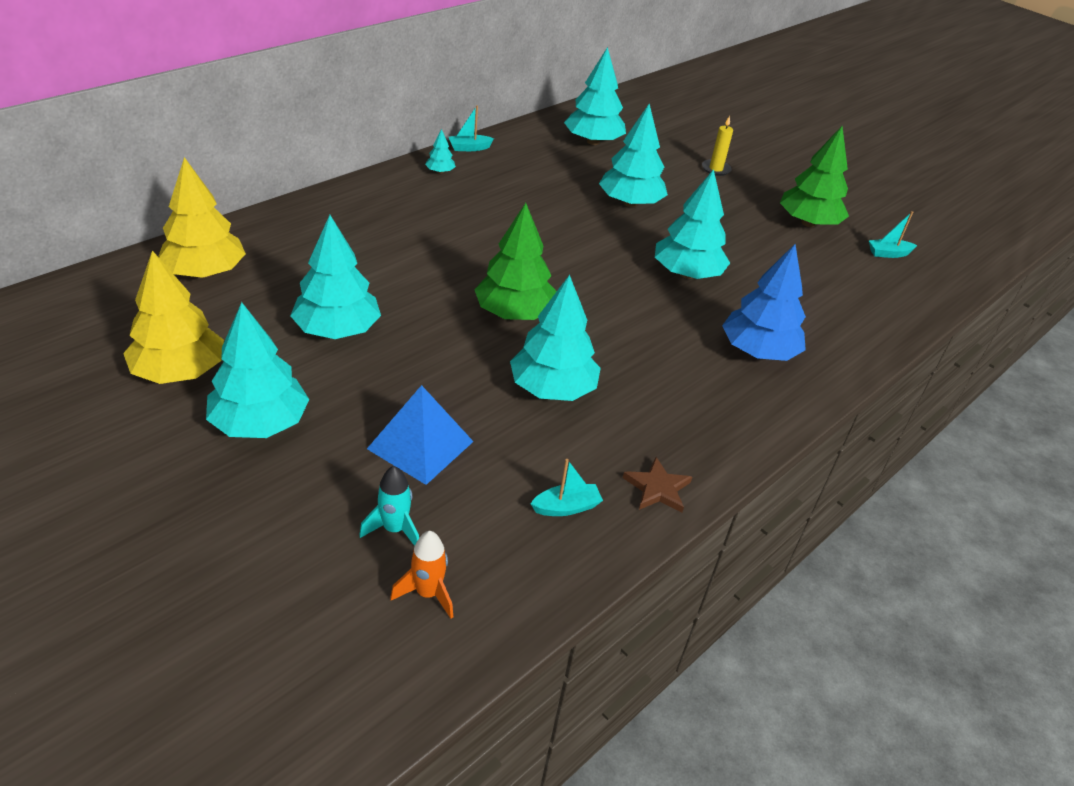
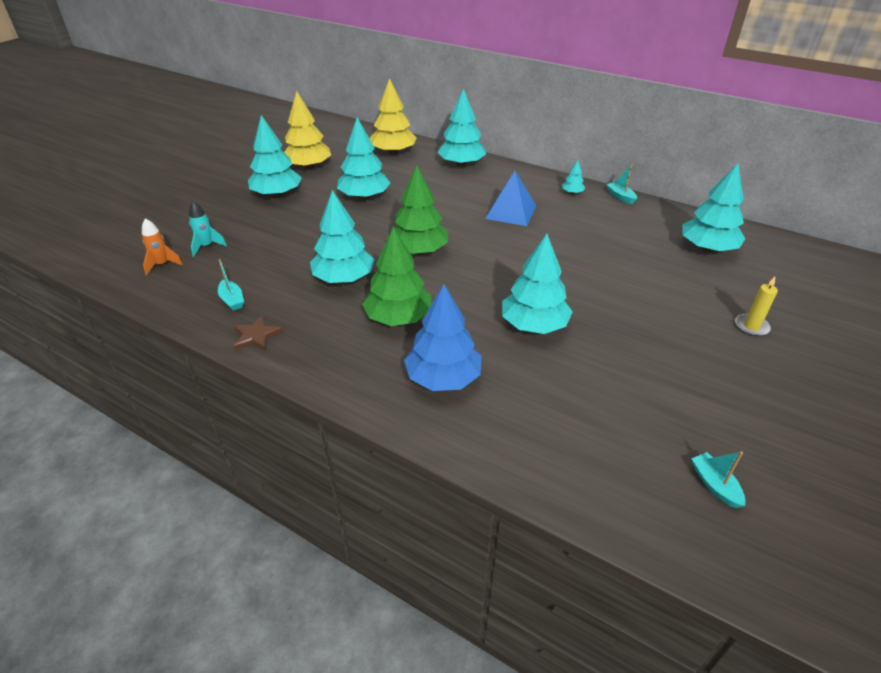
camera: 80 degrees right, 0 degrees up
blue pyramid [367,385,474,485] -> blue pyramid moved to [485,171,536,226]
turquoise tree [599,104,668,207] -> turquoise tree moved to [437,88,486,167]
green tree [780,126,849,227] -> green tree moved to [362,227,432,326]

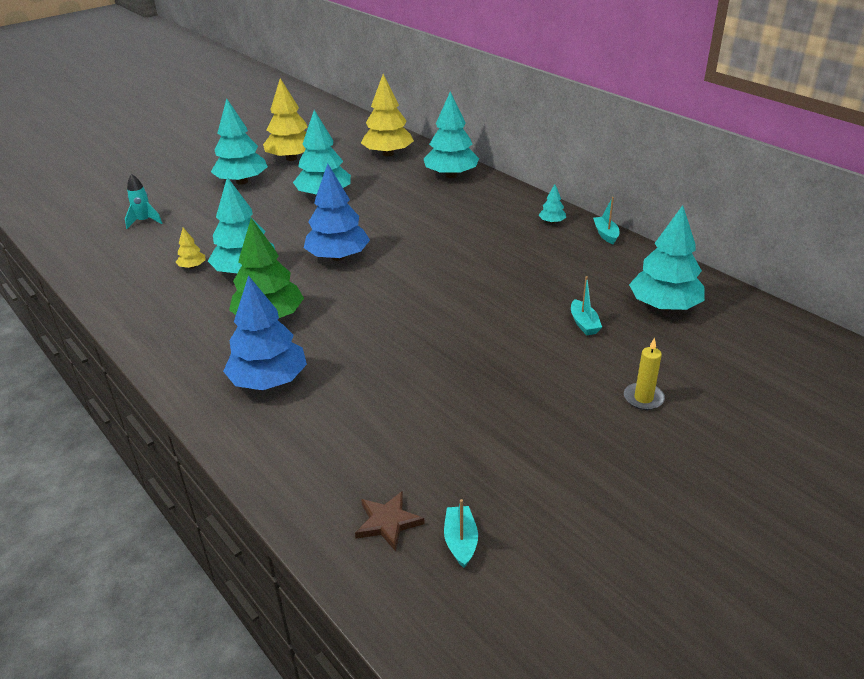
camera: 20 degrees right, 5 degrees down
orange rocket [142,218,183,275] -> none
turquoise boat [218,259,244,311] -> turquoise boat moved to [571,276,602,335]
brown star [234,315,283,351] -> brown star moved to [355,491,425,551]
green tree [388,165,448,254] -> blue tree [304,164,370,261]
blue pyramid [485,171,536,226] -> none
turquoise tree [502,234,573,334] -> none
none -> yellow tree [176,228,205,269]

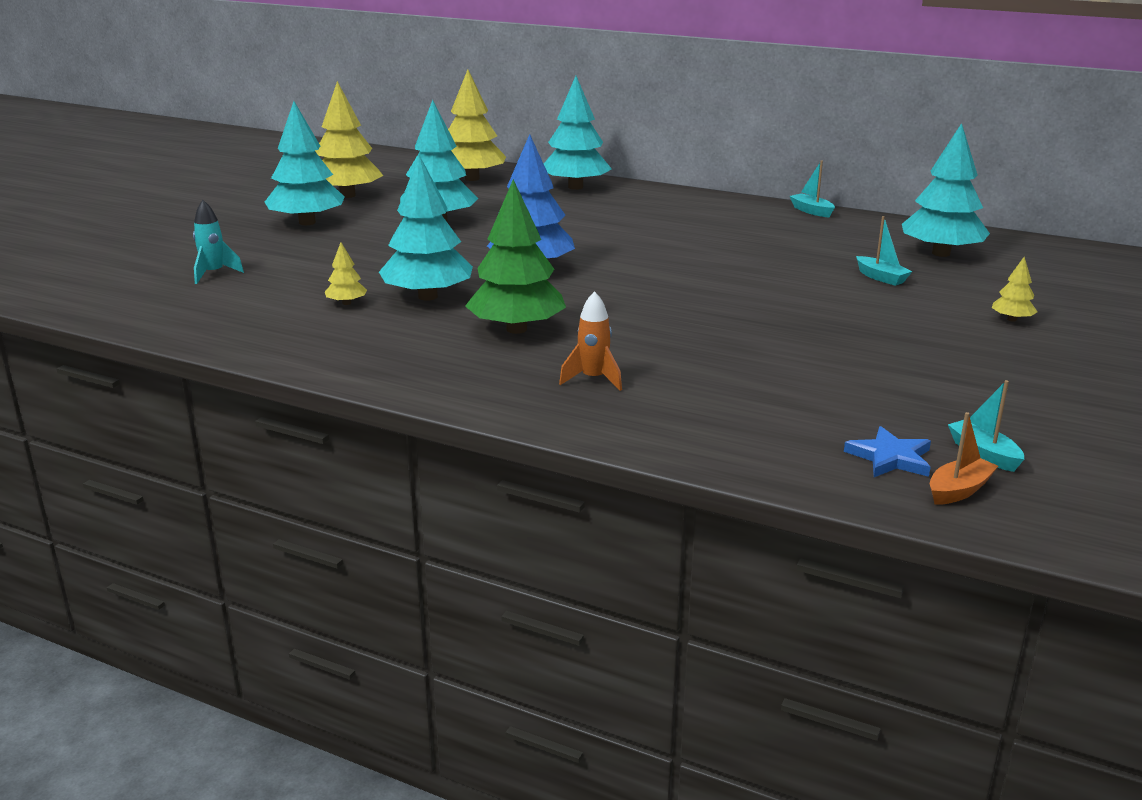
camera: 25 degrees left, 10 degrees down
blue tree [223,275,307,390] -> orange rocket [559,291,622,391]
brown star [355,491,425,551] -> blue star [844,426,931,477]
turquoise tree [539,184,566,224] -> none
yellow candle [624,338,665,410] -> yellow tree [992,257,1037,322]
none -> orange boat [930,412,998,505]

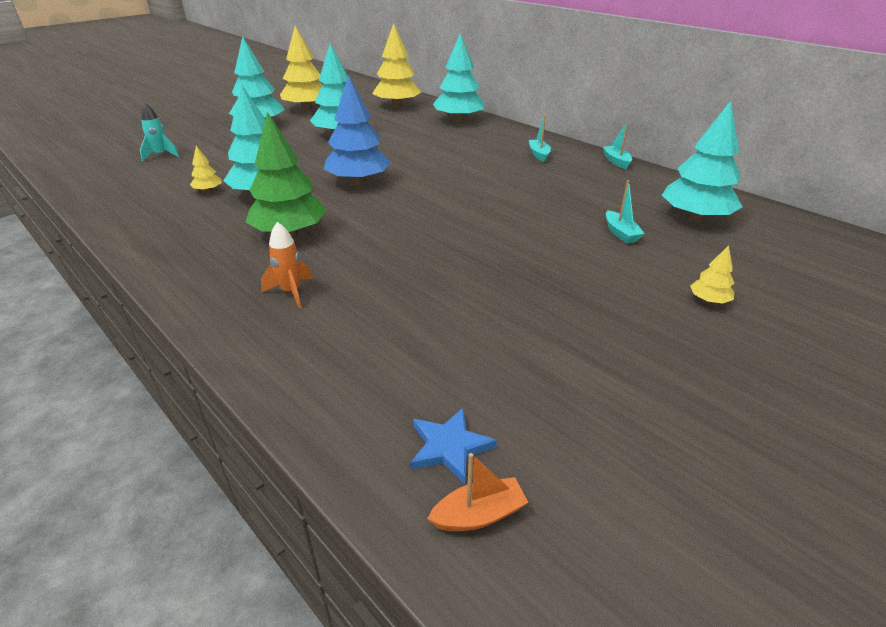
camera: 20 degrees right, 10 degrees up
turquoise boat [948,380,1024,472] -> turquoise boat moved to [529,115,551,162]

